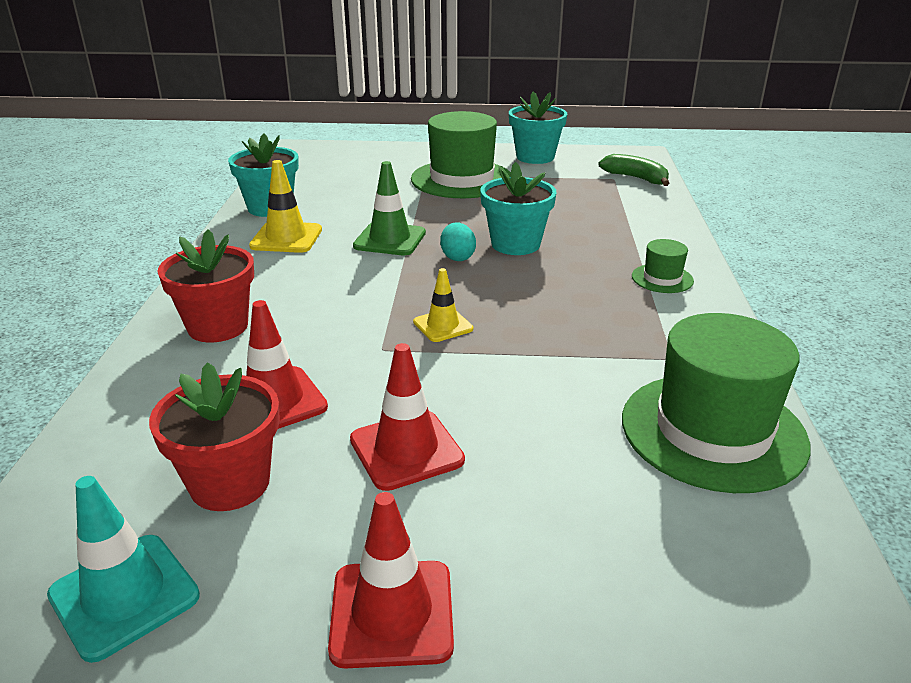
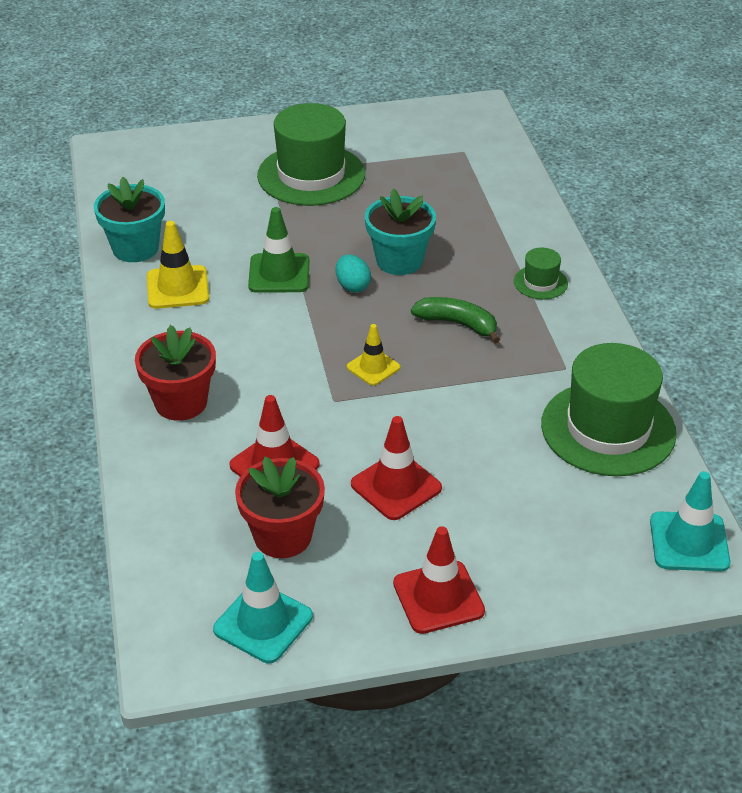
camera: 15 degrees left, 10 degrees up
turquoise flower pot [509,91,567,164] -> none
green banana [598,154,669,186] -> green banana moved to [411,297,500,344]
none -> turquoise traffic cone [650,471,731,572]

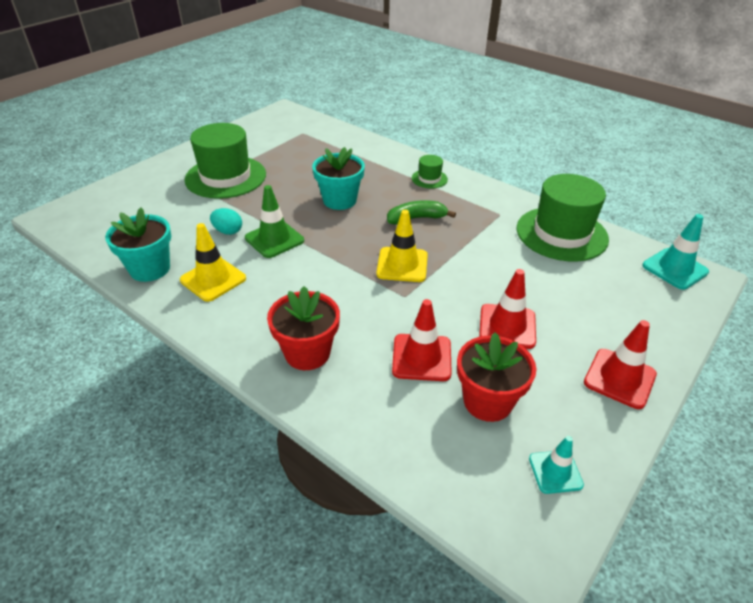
camera: 40 degrees left, 0 degrees up
turquoise traffic cone [213,552,313,663] -> turquoise traffic cone [529,436,584,494], size x0.65
turquoise egg [336,254,371,293] -> turquoise egg moved to [210,208,242,235]
yellow traffic cone [347,324,400,386] -> yellow traffic cone [376,210,428,282], size x1.55

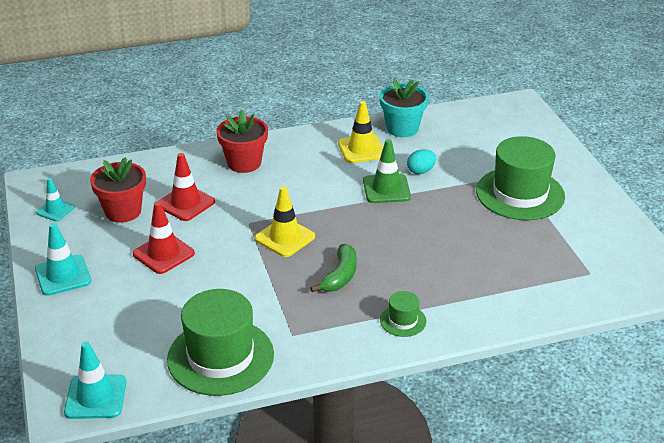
camera: 125 degrees right, 5 degrees down
turquoise flower pot [312,147,365,210] -> none
red traffic cone [584,320,657,409] -> turquoise traffic cone [35,223,92,296]

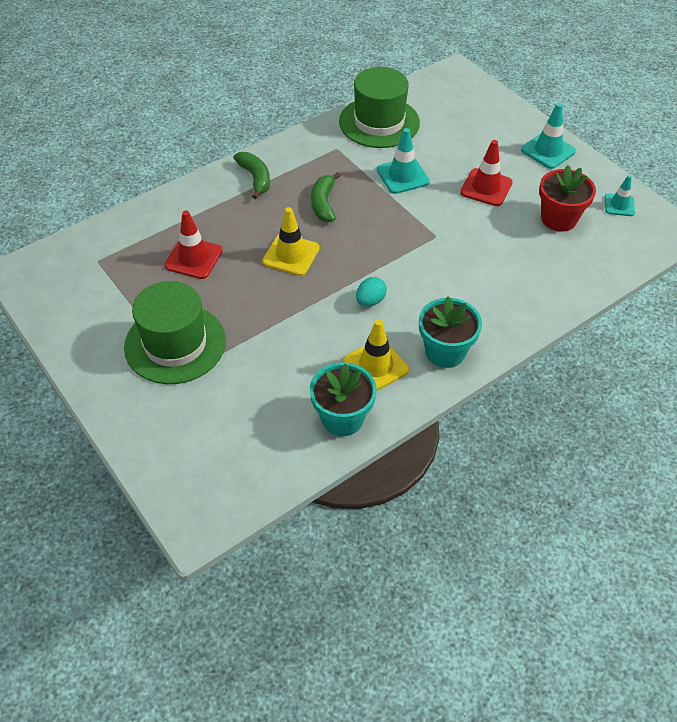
camera: 160 degrees right, 15 degrees up
turquoise traffic cone [64,342,126,419] -> turquoise traffic cone moved to [377,128,430,194]
red traffic cone [157,153,215,221] -> red traffic cone moved to [164,210,223,279]
red flower pot [216,110,268,173] -> none
yellow traffic cone [255,186,315,257] -> yellow traffic cone moved to [262,207,320,276]
green traffic cone [363,139,411,203] -> none
green hat [380,291,427,337] -> green banana [233,152,270,199]
turquoise egg [407,149,436,174] -> turquoise egg moved to [356,277,387,307]
none -> turquoise flower pot [419,297,482,368]

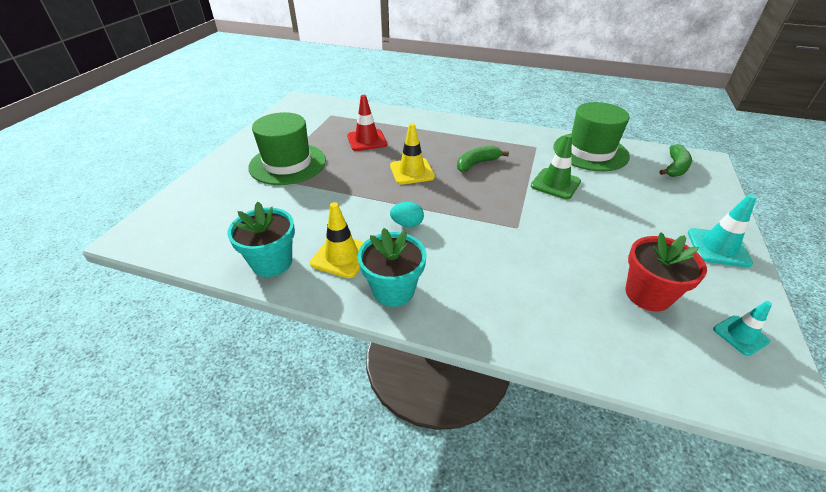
camera: 55 degrees right, 10 degrees down
green banana [233,152,270,199] -> green banana moved to [659,144,692,177]
turquoise traffic cone [377,128,430,194] -> green traffic cone [531,134,581,199]
red traffic cone [460,140,513,206] -> none

